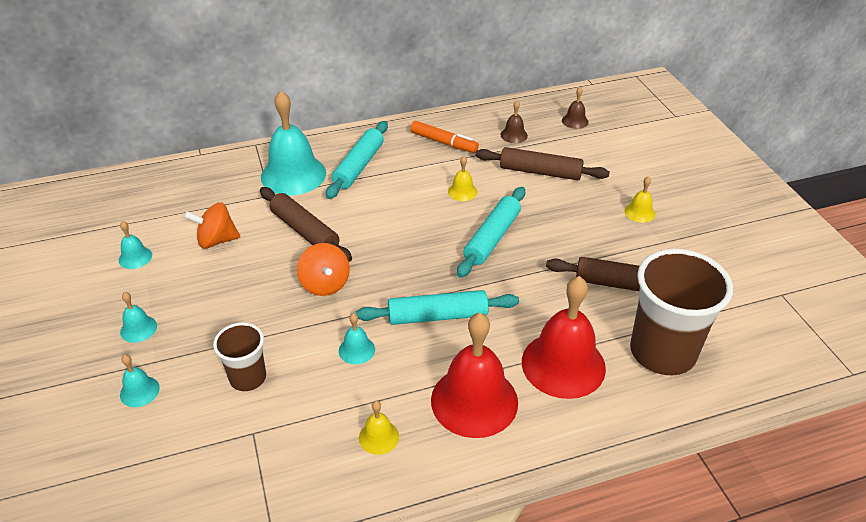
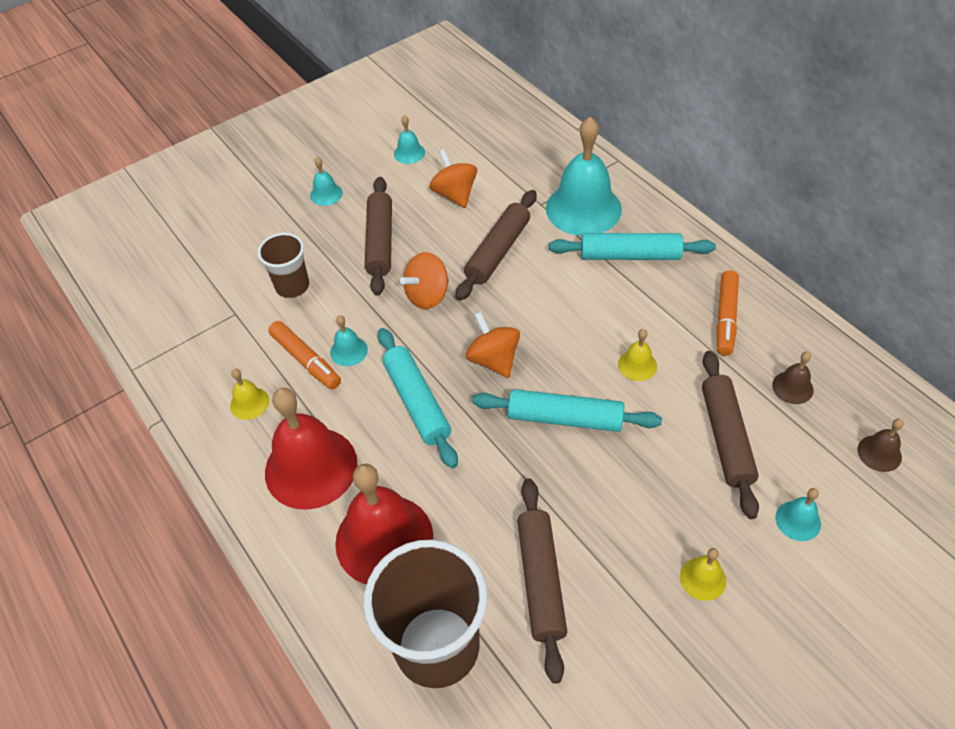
camera: 75 degrees right, 10 degrees up
turquoise bell [120,355,160,407] -> turquoise bell moved to [775,488,821,541]
none -> orange marker [268,321,341,390]
none -> brown rolling pin [365,177,392,296]
none -> orange spinning top [465,312,520,378]

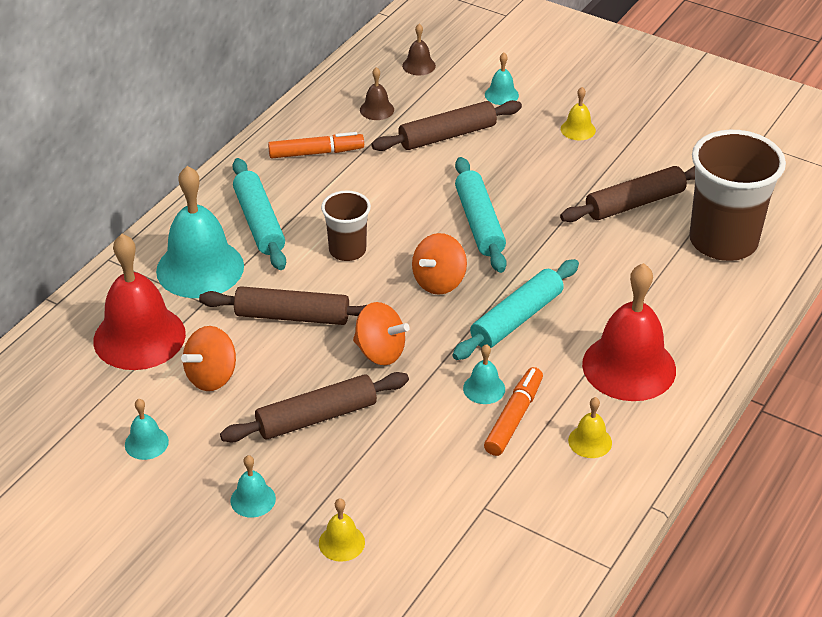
camera: 115 degrees left, 10 degrees down
brown cup [257,233,309,298] -> brown cup moved to [321,190,371,261]
red bell [335,464,433,585] -> red bell moved to [93,234,186,370]
yellow bell [618,329,657,381] -> yellow bell moved to [319,498,365,562]

